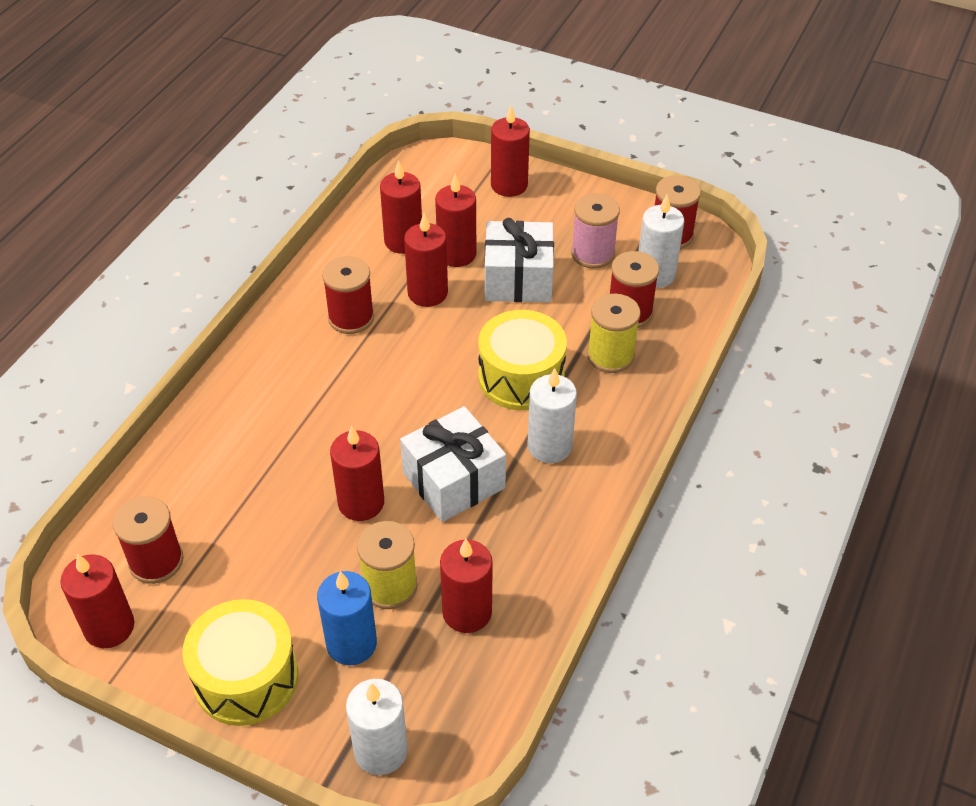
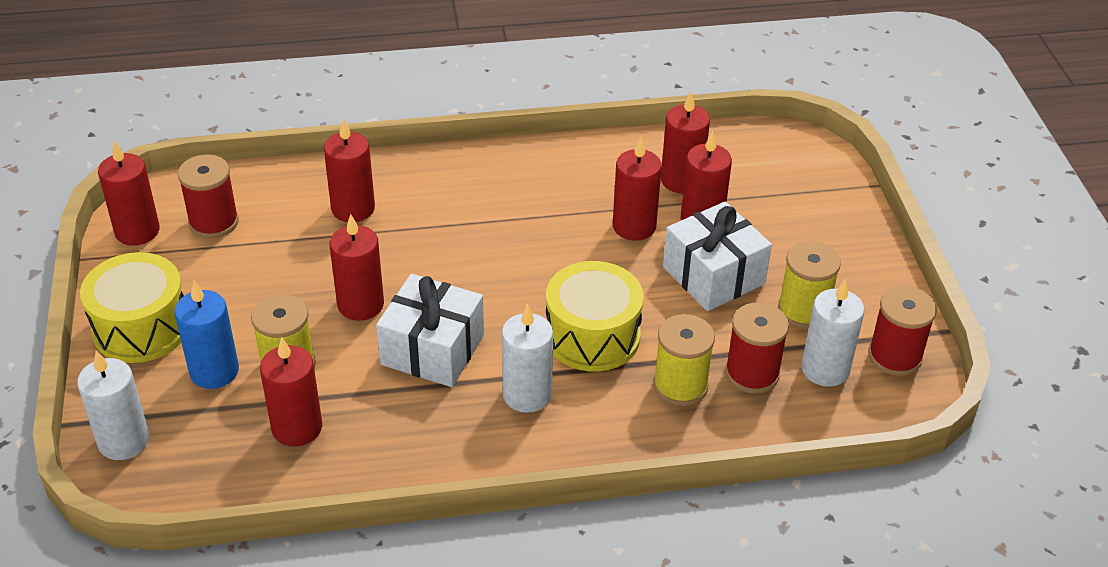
camera: 55 degrees right, 5 degrees down
red spool [322,256,374,334] -> none
red candle [491,106,530,197] -> red candle moved to [324,119,375,222]
pink spool [571,193,620,269] -> yellow spool [778,241,841,329]

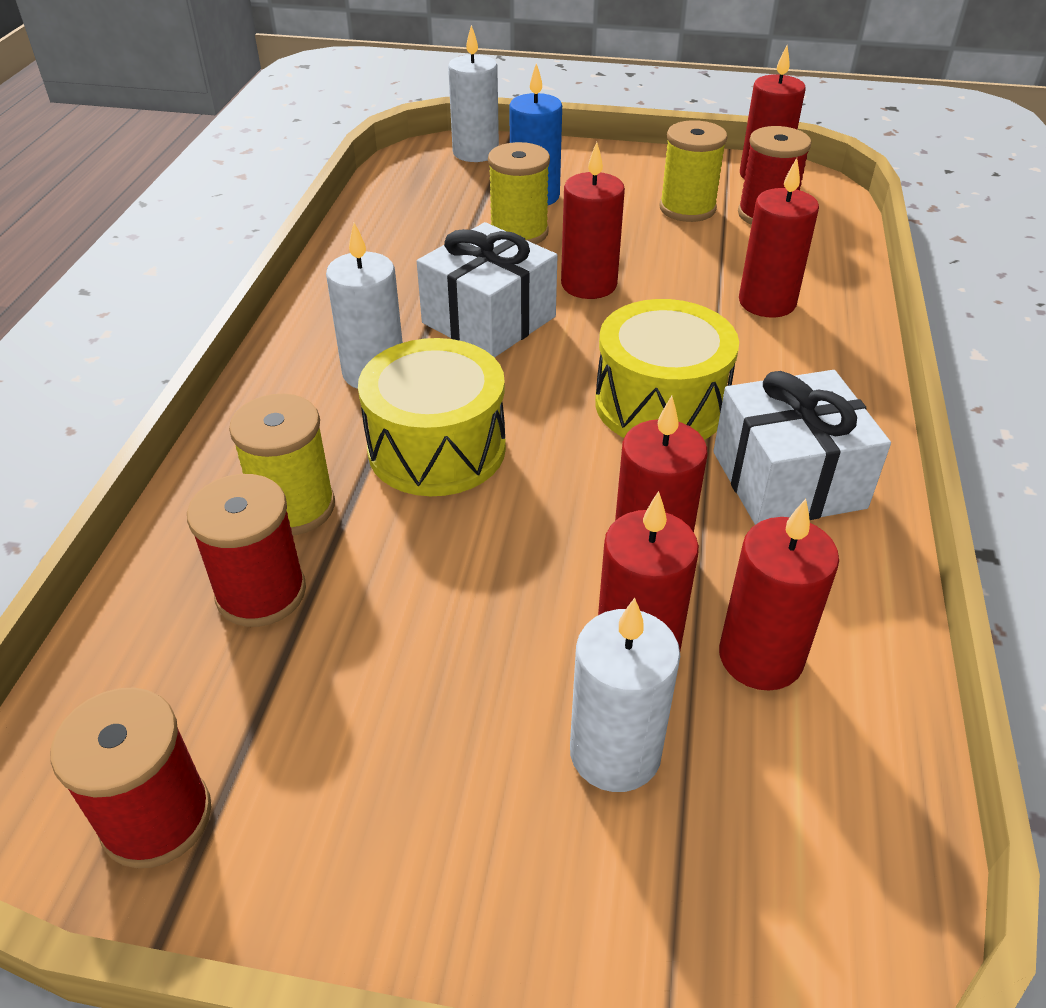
camera: 110 degrees right, 0 degrees up
yellow drum [80,252,184,363] -> yellow drum moved to [595,299,739,440]
red candle [260,337,322,447] -> none
white gift [663,202,772,311] -> white gift moved to [713,370,891,525]
yellow spool [778,241,841,329] -> yellow spool moved to [660,120,727,222]
white candle [801,279,864,387] -> white candle moved to [570,598,680,792]

